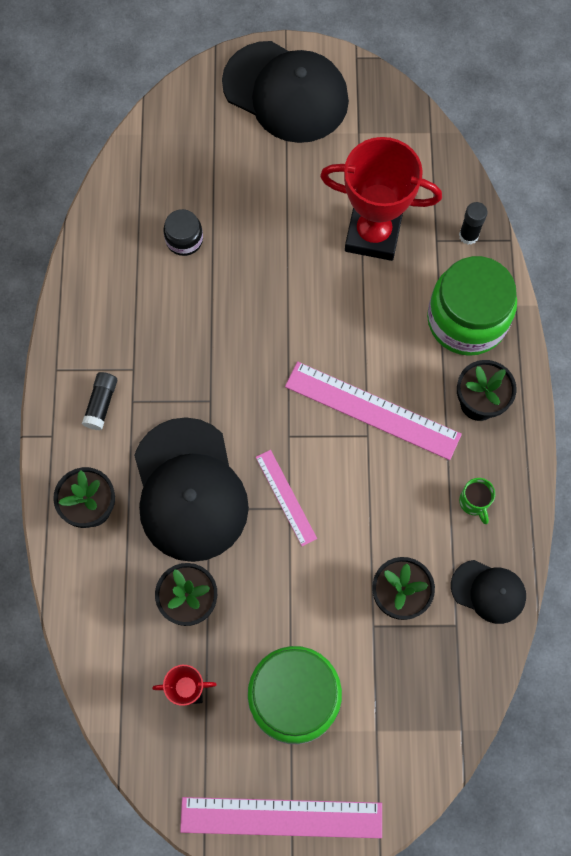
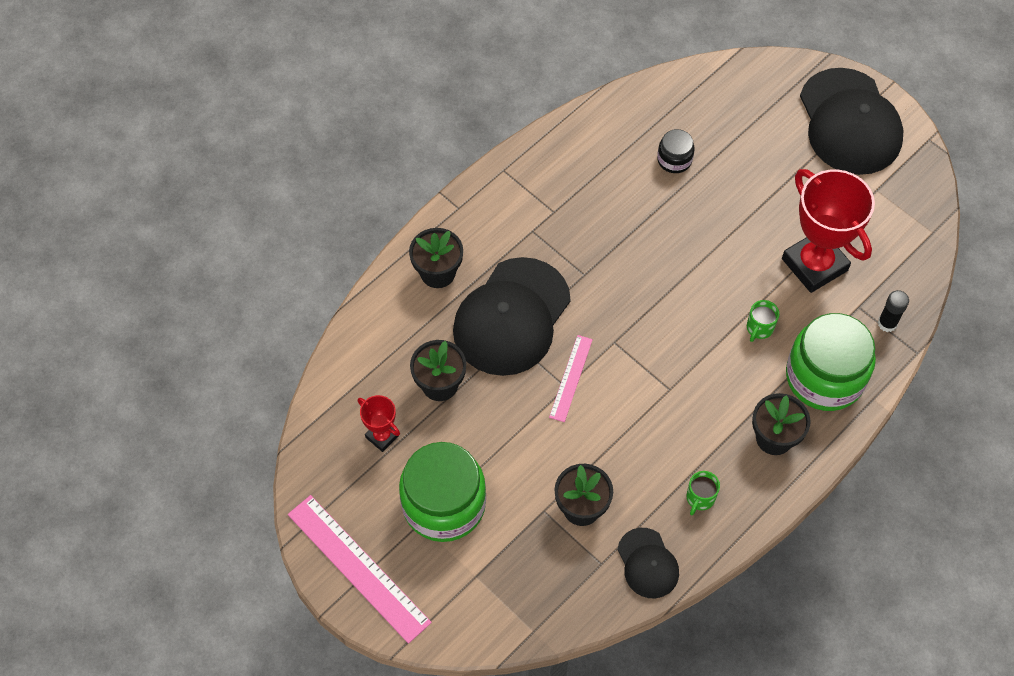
camera: 45 degrees right, 10 degrees down
black glue stick [82,372,117,430] -> none
pink ruler [285,362,462,460] -> none
none -> green mug [747,300,779,342]

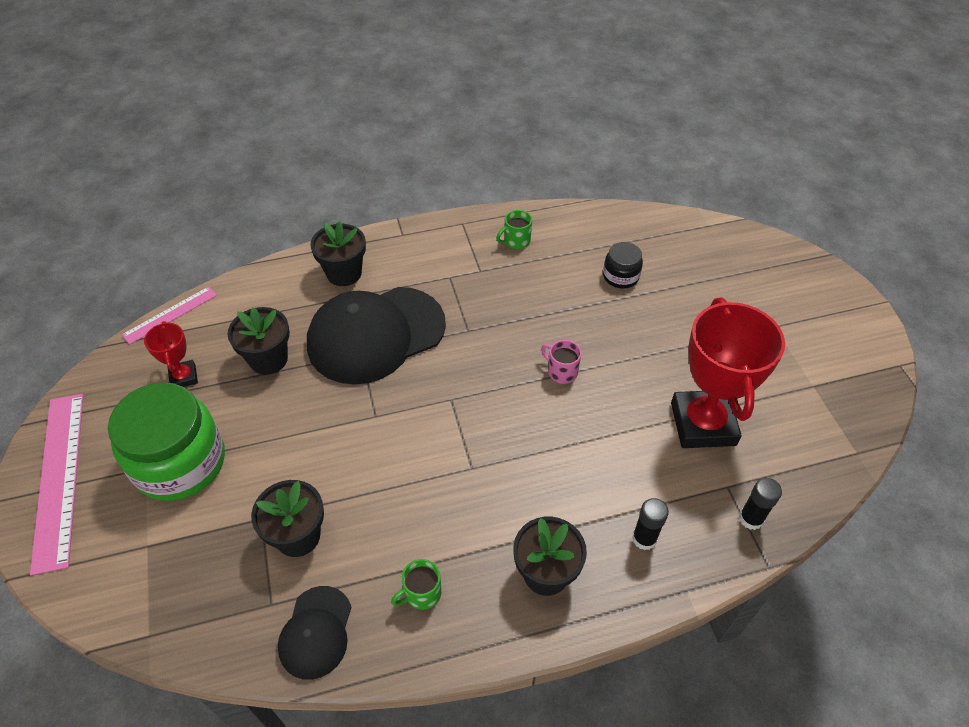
camera: 30 degrees right, 10 degrees down
pink ruler [549,335,593,422] -> pink ruler moved to [122,287,217,345]
green mug [747,300,779,342] -> green mug moved to [496,210,532,249]
green jar [786,313,876,411] -> black glue stick [632,498,669,550]
black cap [800,68,903,175] -> none
none -> pink mug [541,340,582,384]

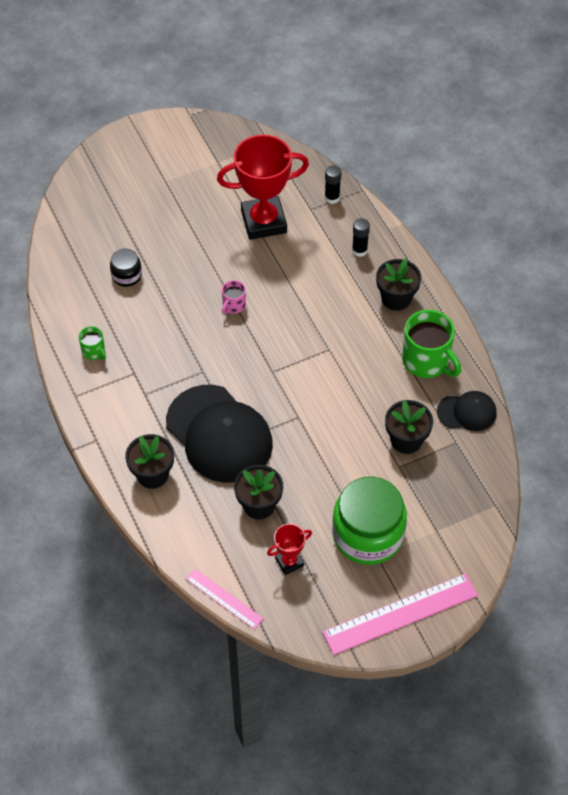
camera: 100 degrees left, 5 degrees up
green mug [391,559,441,610] -> green mug [402,310,461,378], size x2.01

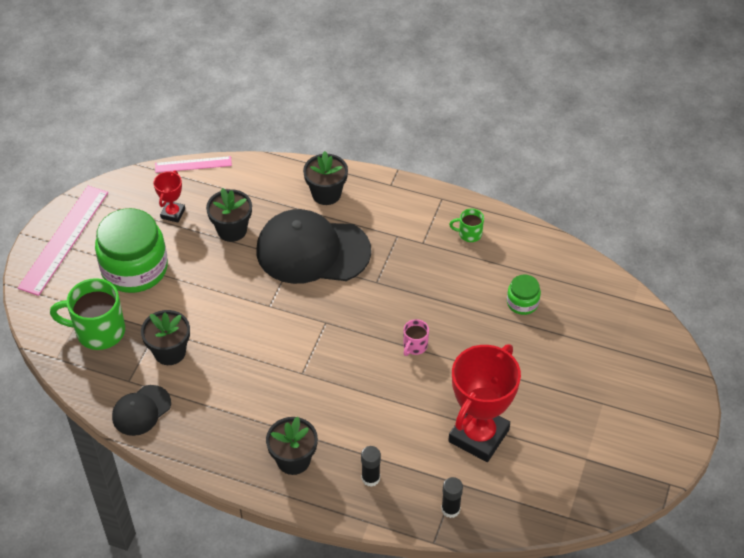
camera: 135 degrees right, 5 degrees down
black jar [110,249,142,287] -> green jar [507,274,541,315]
pink mug [222,280,246,314] -> pink mug turned 135 degrees counterclockwise [403,319,429,356]
green mug [402,310,461,378] -> green mug moved to [50,278,125,350]

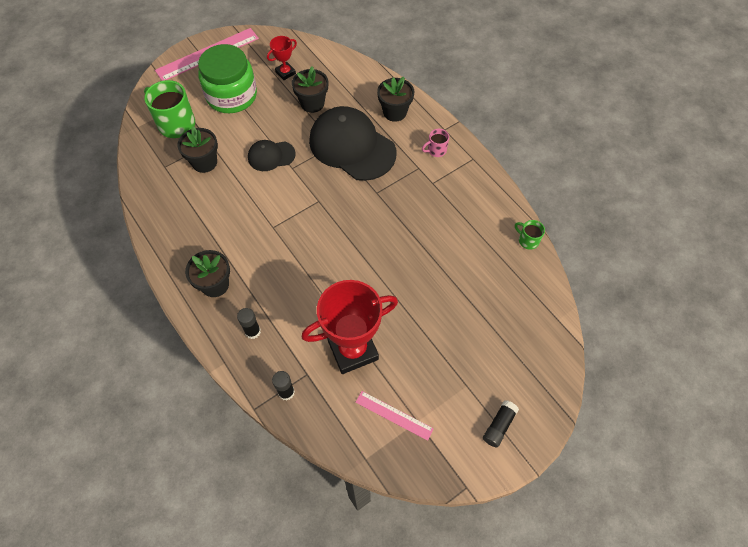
camera: 35 degrees right, 10 degrees up
black cap [112,385,171,436] -> black cap moved to [248,140,295,171]
pink ruler [155,156,232,173] -> pink ruler moved to [355,391,434,441]
pink mug [403,319,429,356] -> pink mug moved to [422,129,449,157]
green mug [449,209,484,242] -> green mug moved to [515,220,545,250]
green jar [507,274,541,315] -> none
none -> black glue stick [483,400,519,448]

